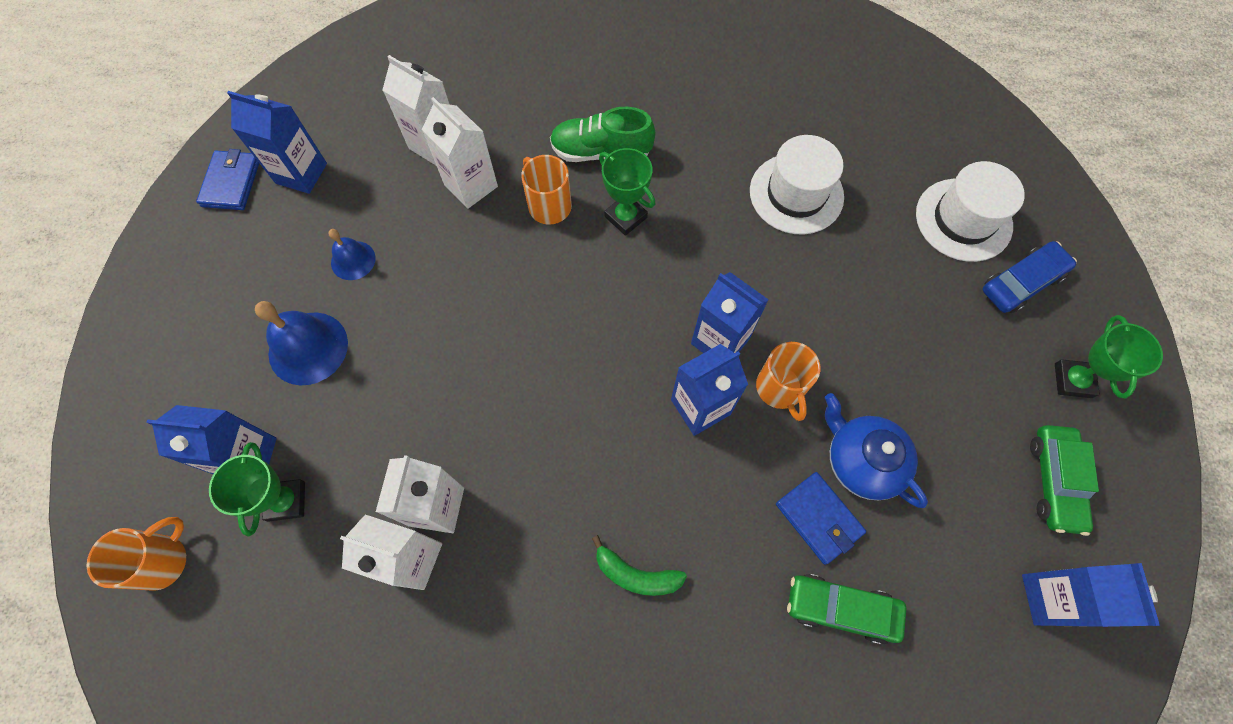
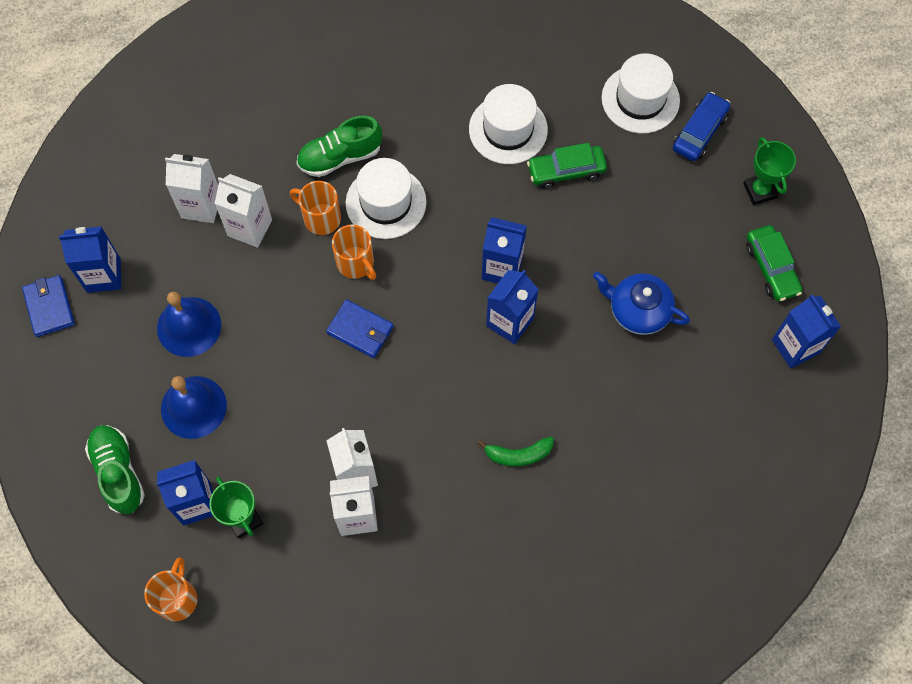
camera: 25 degrees left, 0 degrees up
blue bell [328,229,375,280] -> blue bell [157,292,221,357], size x1.69
green trophy [599,148,655,236] -> white hat [346,158,427,239]
orange mug [756,342,820,421] -> orange mug moved to [332,225,376,280]
blue wallet [776,472,866,565] -> blue wallet moved to [326,299,394,358]
green car [787,574,906,645] -> green car moved to [527,143,607,189]
none -> green shoe [85,425,145,514]

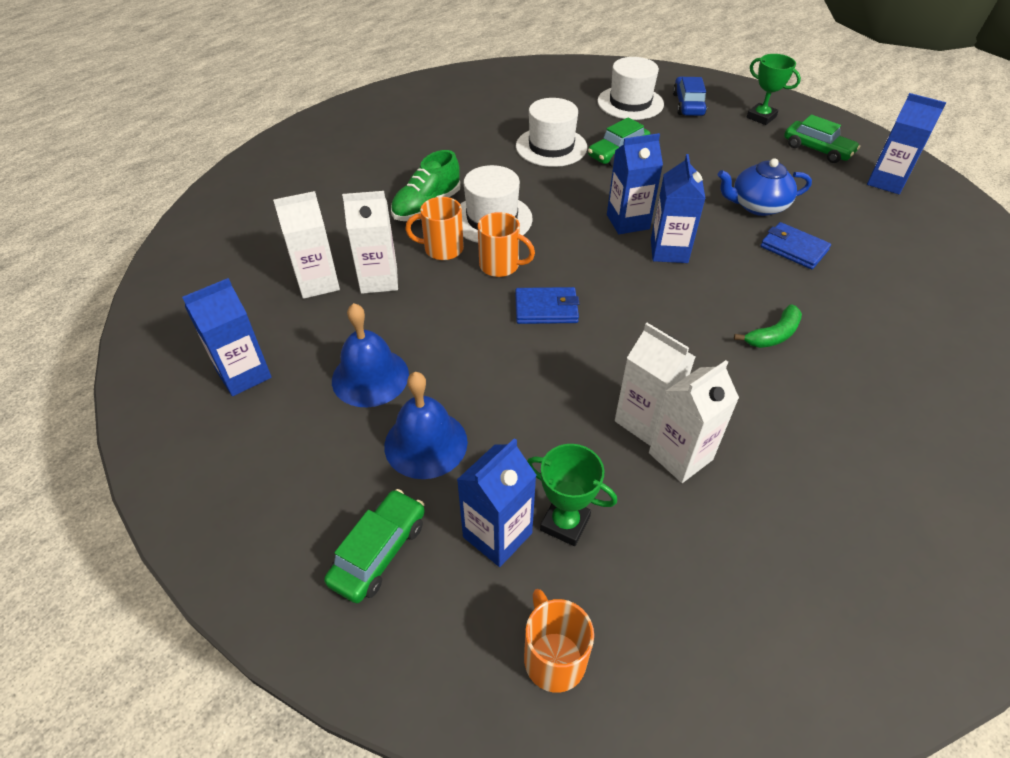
camera: 30 degrees left, 20 degrees down
blue wallet [22,275,75,337] -> blue wallet moved to [760,222,831,269]
green shoe [85,425,145,514] -> green car [324,489,425,603]

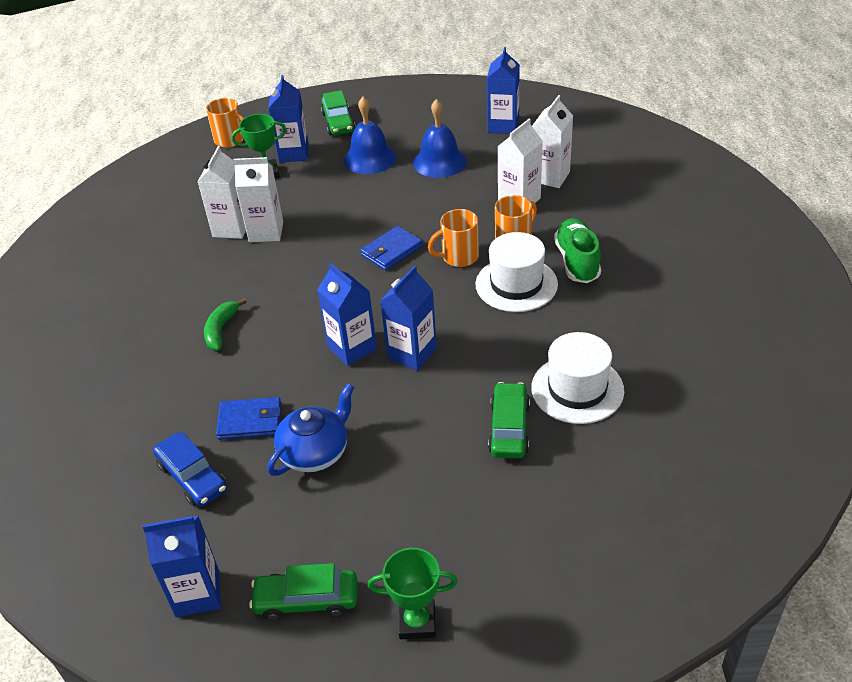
camera: 140 degrees right, 5 degrees down
white hat [597,57,664,120] -> none
blue car [673,77,707,116] -> blue car moved to [153,432,227,507]

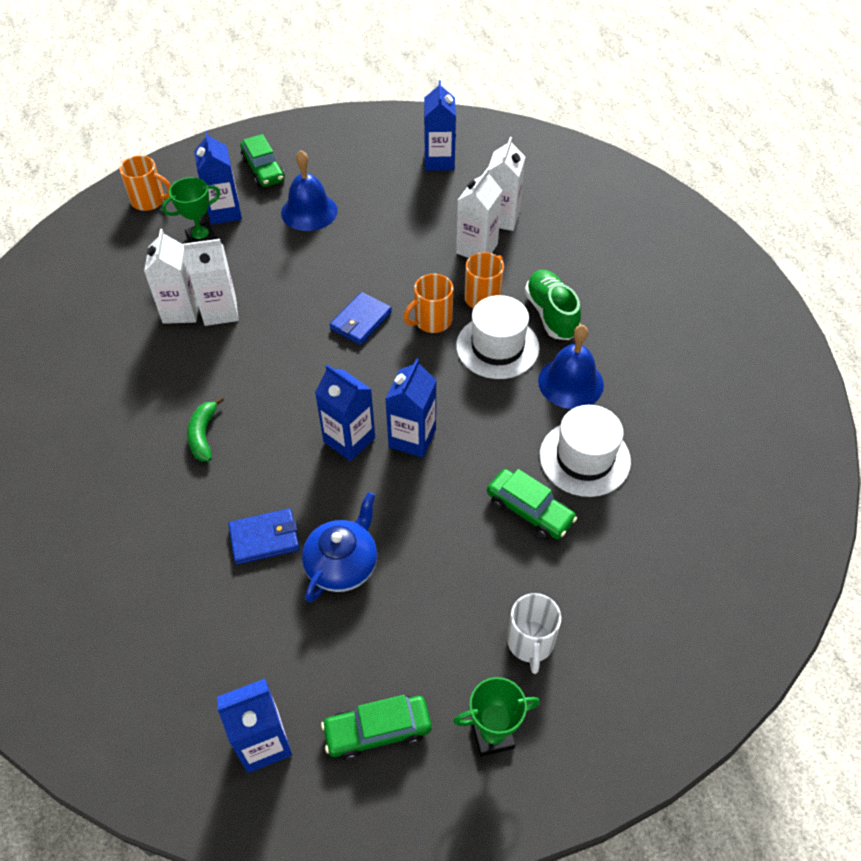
camera: 15 degrees left, 10 degrees up
blue car [153,432,227,507] -> none
blue bell [413,99,467,178] -> blue bell moved to [538,325,604,409]
green car [488,382,530,458] -> green car turned 135 degrees clockwise [487,469,577,539]
none -> white mug [507,593,561,674]

